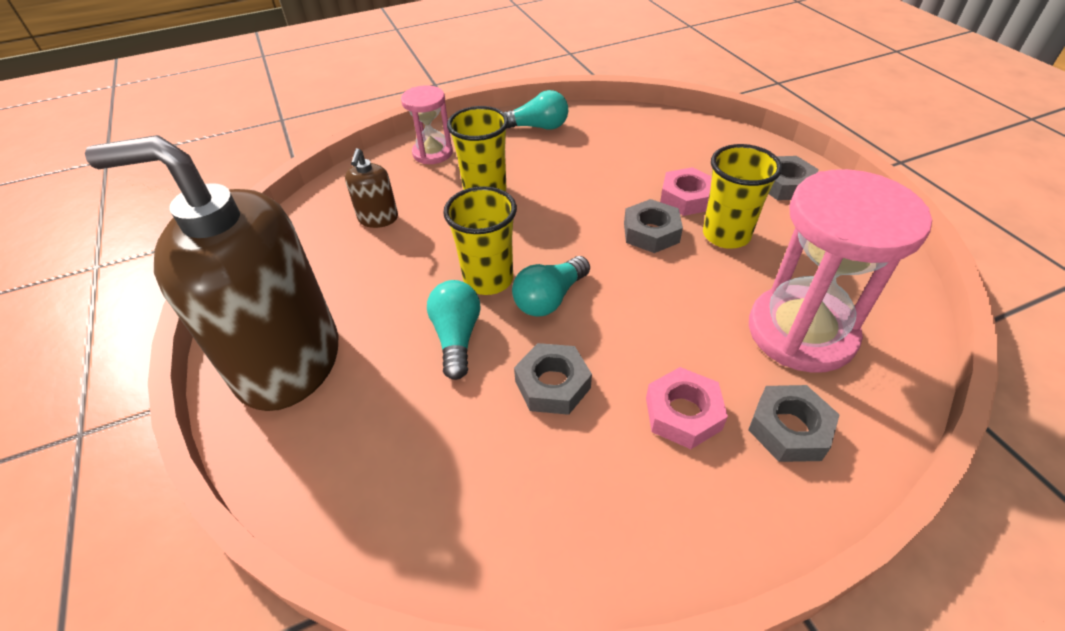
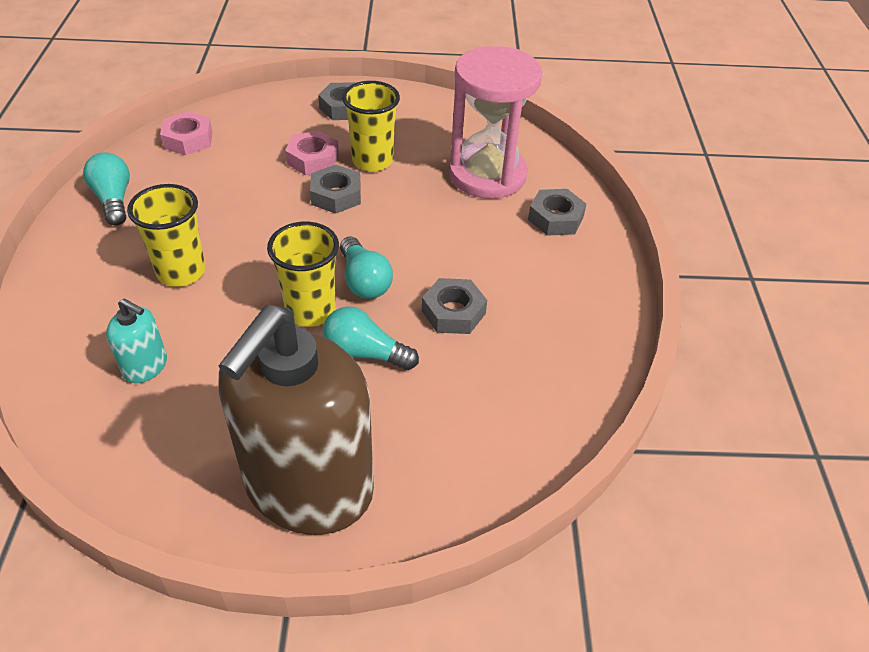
camera: 70 degrees left, 0 degrees up
brown soap dispenser [345,148,398,228] -> turquoise soap dispenser [106,299,167,383]
pink hourglass [401,85,453,164] -> none
turquoise light bulb [504,90,568,130] -> turquoise light bulb turned 45 degrees counterclockwise [83,152,130,225]
pink nut [646,367,728,449] -> pink nut moved to [160,111,213,155]

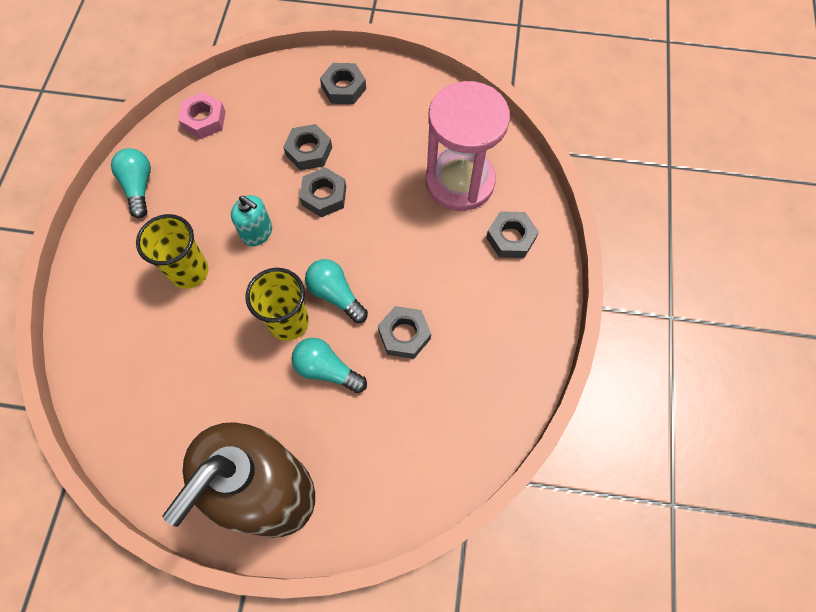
camera: 10 degrees right, 20 degrees up
turquoise soap dispenser [106,299,167,383] -> turquoise soap dispenser moved to [231,195,272,246]
pink nut [285,131,339,176] -> grey nut [283,124,332,170]
turquoise light bulb [340,236,393,299] -> turquoise light bulb turned 150 degrees clockwise [305,259,368,323]
yellow cup [342,81,400,171] -> none

